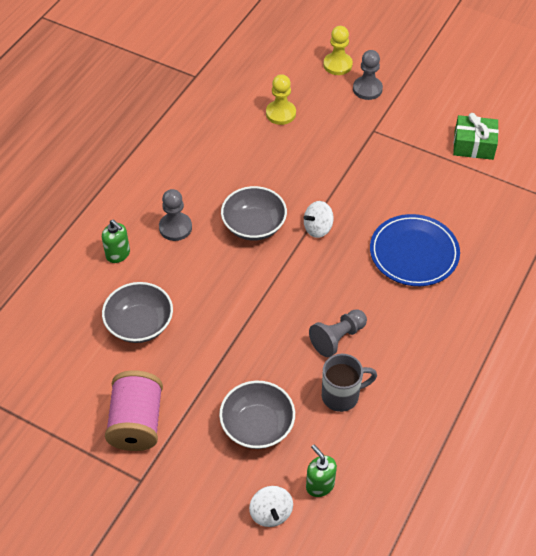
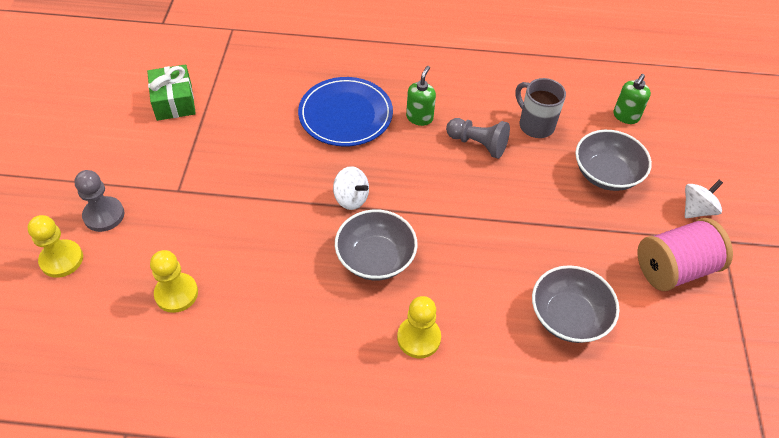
camera: 115 degrees left, 0 degrees up
green soap dispenser [102,220,130,263] -> green soap dispenser moved to [406,66,436,126]
grey pawn [159,189,192,241] -> yellow pawn [397,296,441,358]
white spinning top [249,486,293,527] -> white spinning top moved to [685,180,723,218]

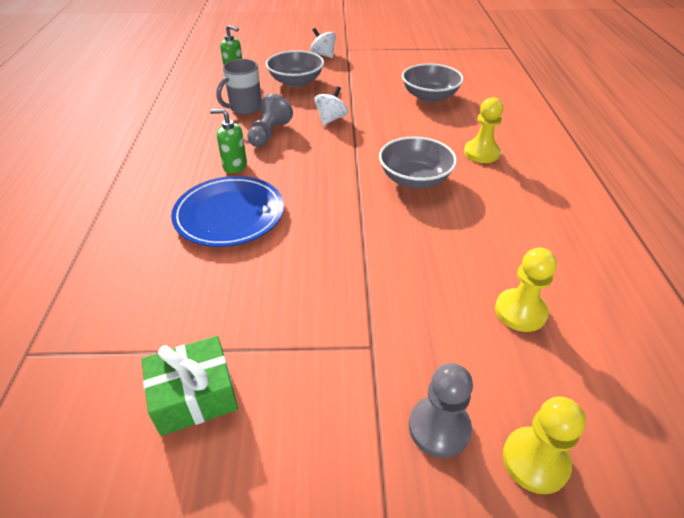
camera: 95 degrees left, 10 degrees down
white spinning top [333,166,369,210] -> white spinning top moved to [314,86,348,125]
pink spool [638,218,733,291] -> none

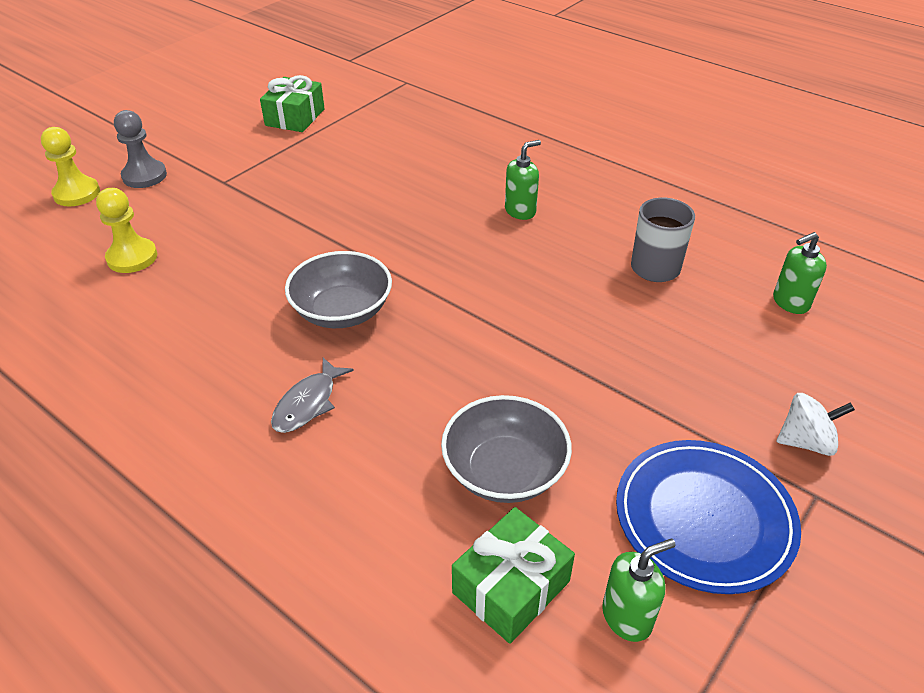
camera: 130 degrees right, 0 degrees up
blue plate [171,176,284,247] -> blue plate moved to [616,440,801,594]
grey pawn [247,93,293,147] -> none
grey bowl [266,50,324,87] -> none
white spinning top [314,86,348,125] -> none
yellow pawn [464,97,503,163] -> grey fish [271,357,354,433]
none -> green gift [452,507,575,644]
none -> green soap dispenser [602,539,676,642]

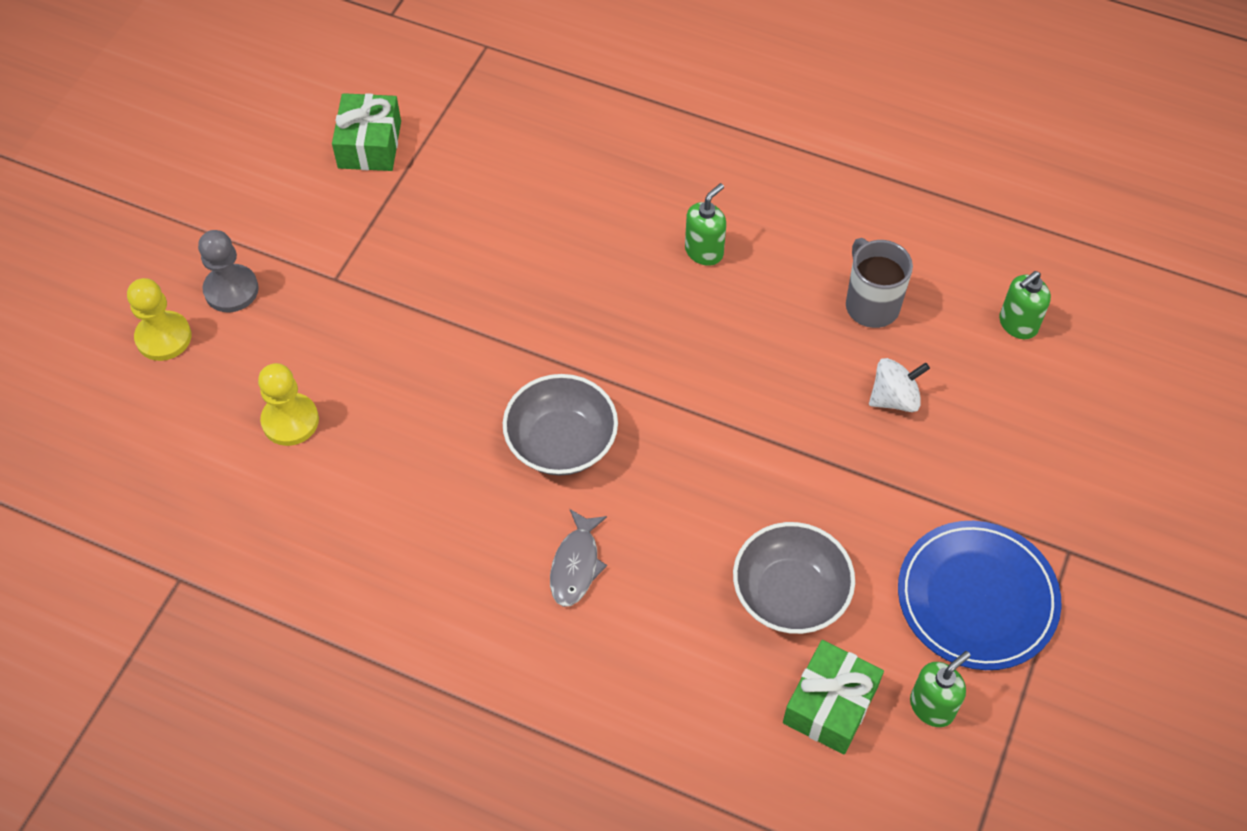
camera: 15 degrees left, 15 degrees up
white spinning top [777,393,855,456] -> white spinning top moved to [869,358,930,412]

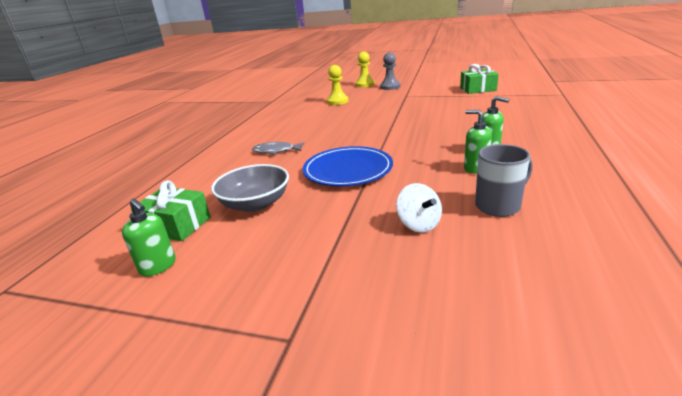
camera: 85 degrees right, 30 degrees down
grey bowl [503,374,618,476] -> none
blue plate [898,521,1061,670] -> blue plate moved to [302,146,393,186]
green soap dispenser [999,271,1051,339] -> green soap dispenser moved to [464,110,492,173]

